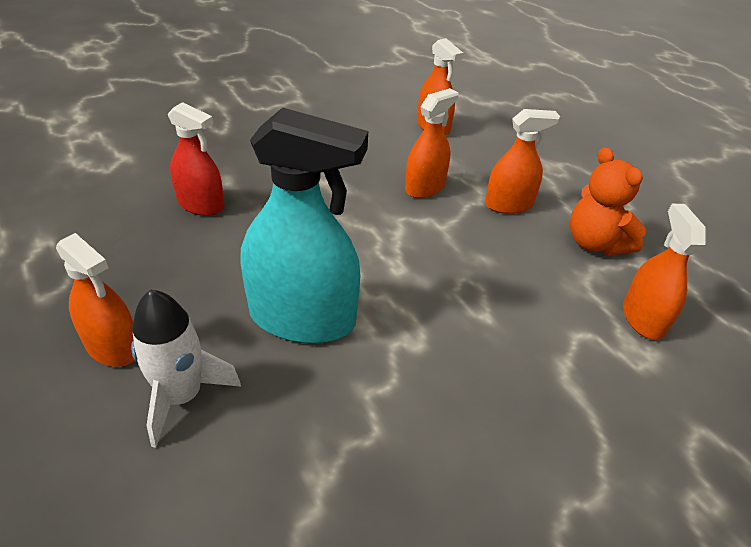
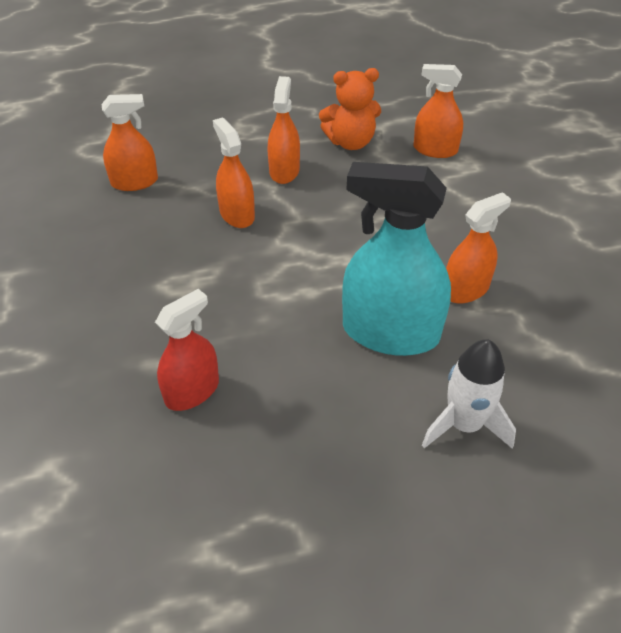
camera: 70 degrees left, 5 degrees up
orange spray bottle [56,233,134,367] -> orange spray bottle moved to [446,192,511,303]
turquoise spray bottle [241,108,368,343] -> turquoise spray bottle turned 105 degrees counterclockwise [342,162,451,356]

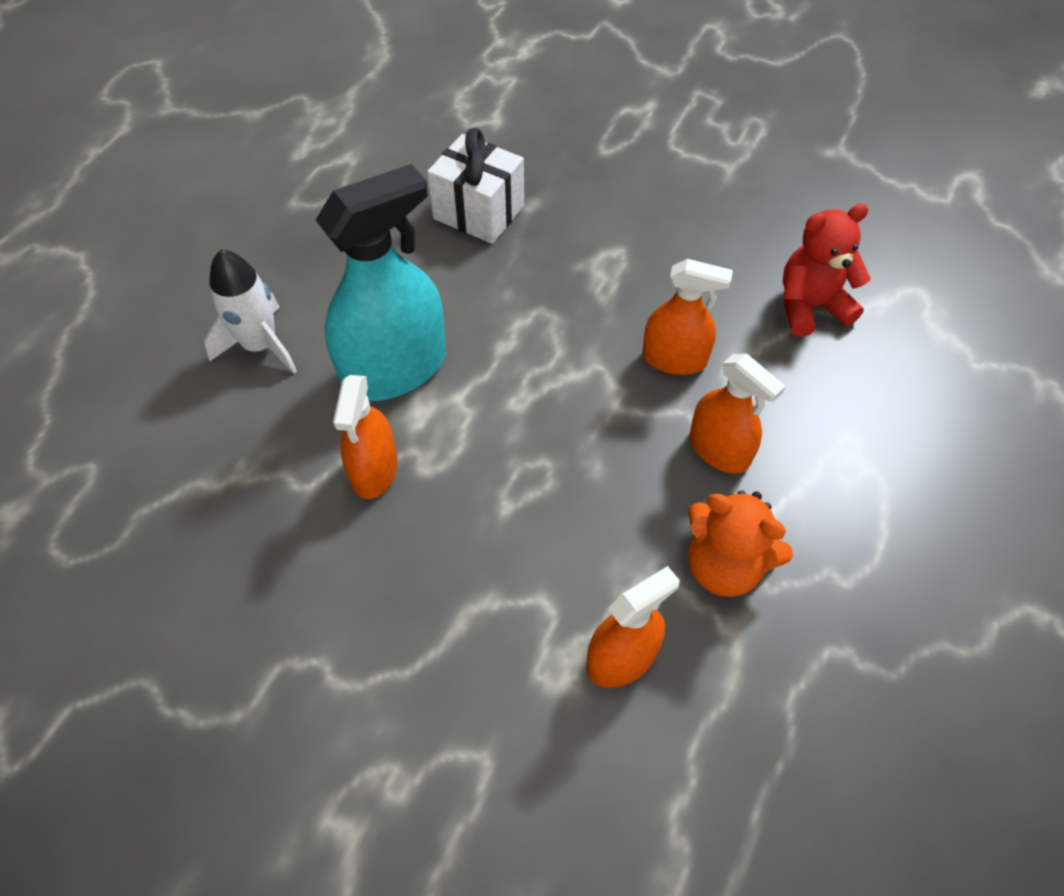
camera: 130 degrees right, 10 degrees up
orange spray bottle [101,94,158,191] -> red teddy bear [783,204,871,337]
red spray bottle [155,289,219,411] -> white gift [427,128,524,244]
orange teddy bear [319,68,381,150] -> orange teddy bear turned 90 degrees counterclockwise [688,490,793,597]

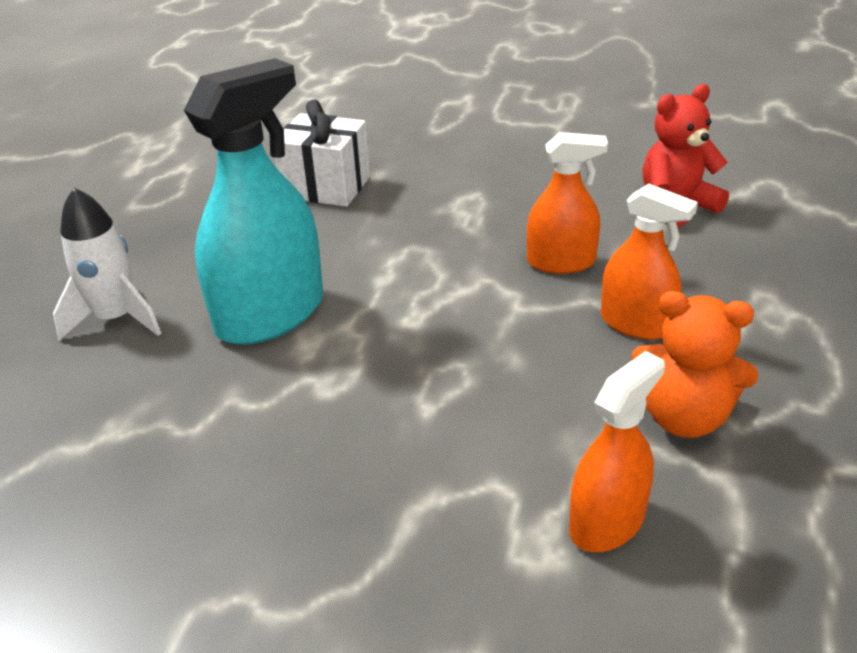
camera: 10 degrees left, 20 degrees down
orange spray bottle [333,375,398,499] -> none

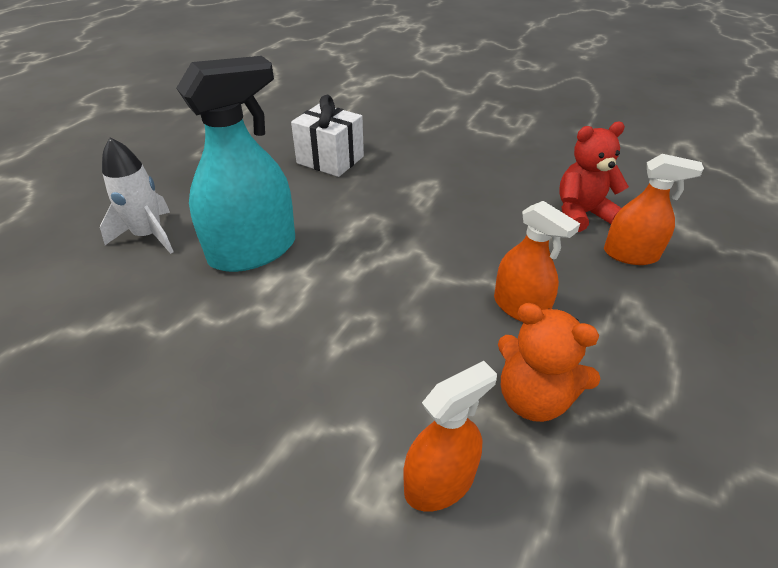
camera: 10 degrees right, 5 degrees up
orange spray bottle [527,132,608,274] -> orange spray bottle moved to [604,154,704,265]

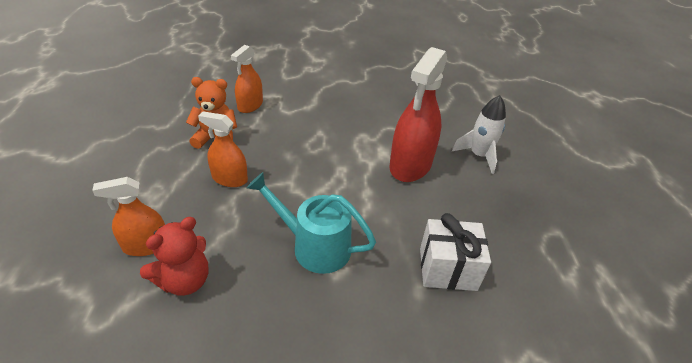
camera: 150 degrees right, 0 degrees up
turquoise spray bottle [176,56,295,272] -> red spray bottle [389,47,447,182]
none -> turquoise watering can [247,172,376,274]

